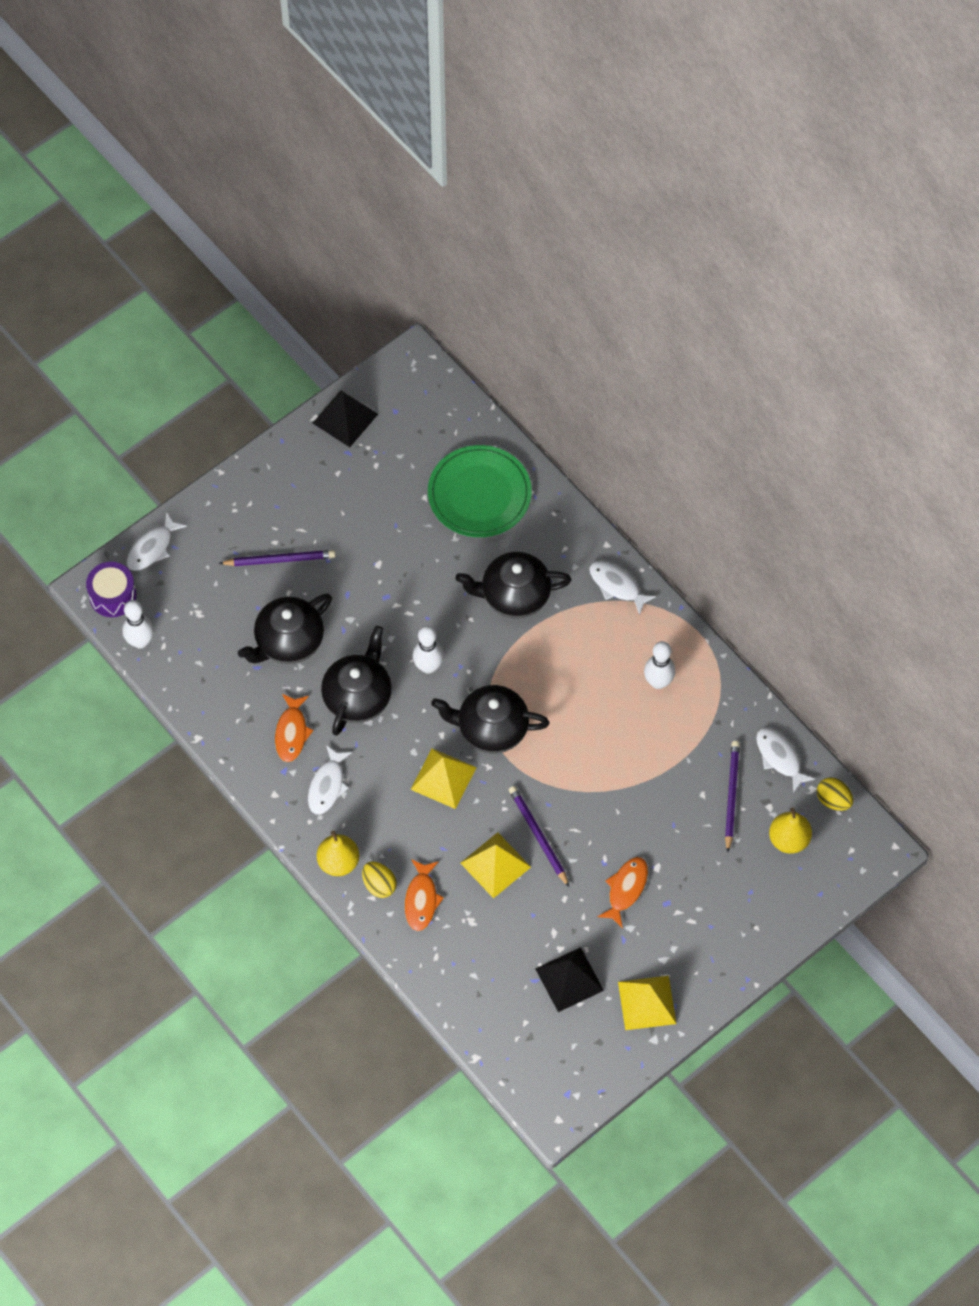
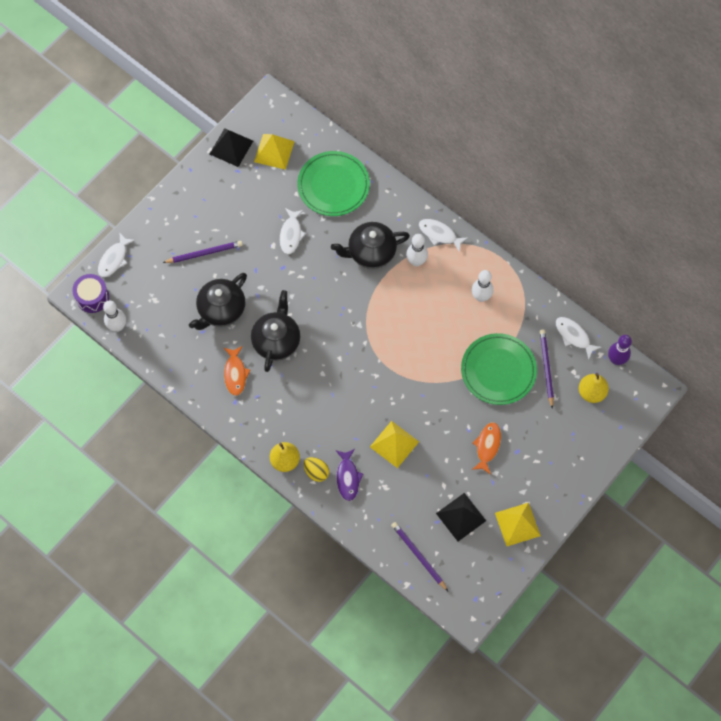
camera: 10 degrees left, 5 degrees up
white fish [308,745,352,815] -> white fish moved to [280,208,306,254]
orange fish [405,859,444,931] -> purple fish [335,449,363,501]
yellow pyramid [411,748,477,809] -> yellow pyramid moved to [254,134,295,170]
white bowling pin [412,626,444,674] -> white bowling pin moved to [406,234,428,266]
black teapot [431,685,550,753] -> none
purple pencil [509,786,569,887] -> purple pencil moved to [391,522,448,591]
yellow egg [817,777,853,811] -> purple bowling pin [608,335,632,365]
none -> green plate [461,333,537,405]

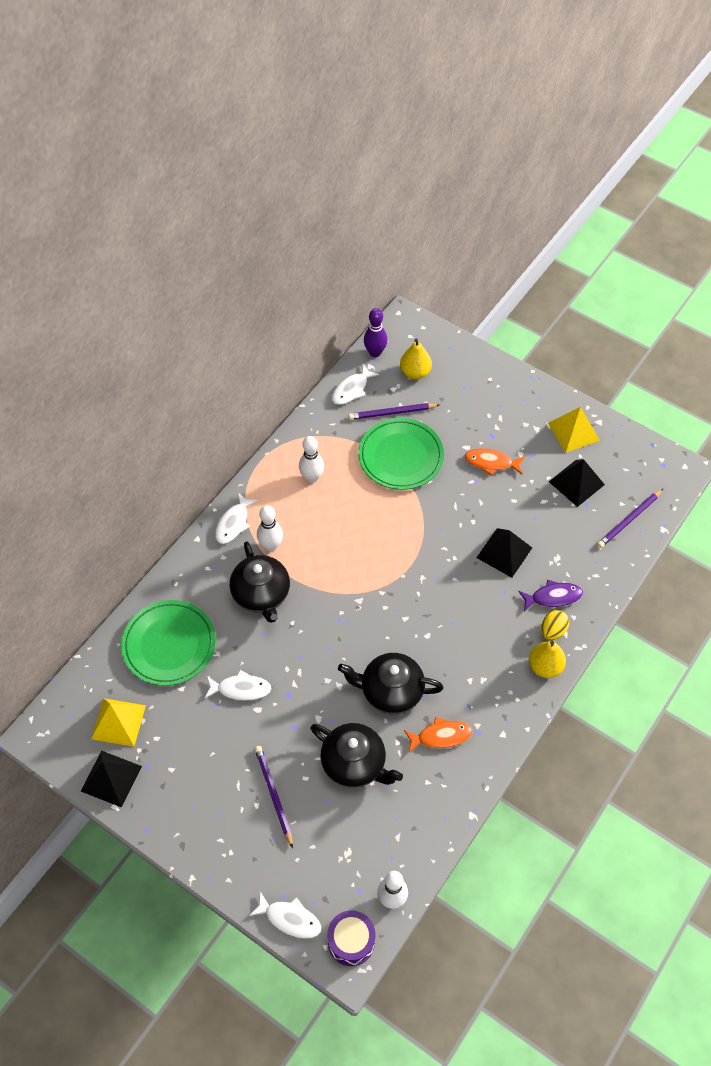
camera: 95 degrees left, 10 degrees down
yellow pyramid [370,421,419,468] -> black pyramid [476,528,532,578]

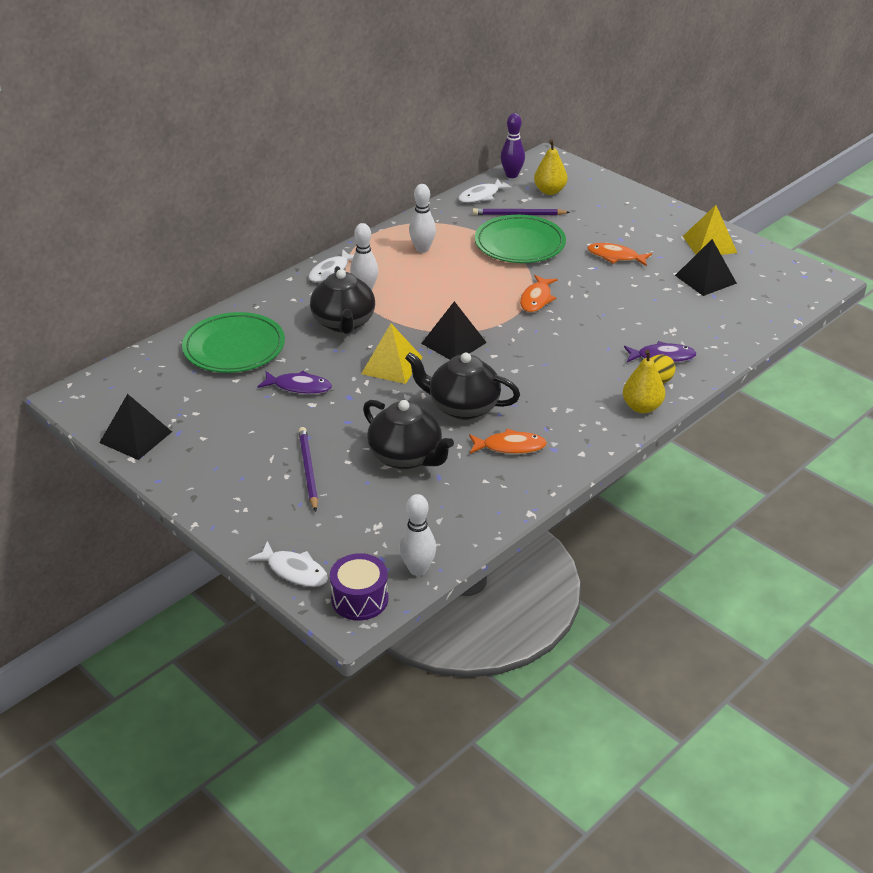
camera: 10 degrees right, 20 degrees down
yellow pyramid [91,698,146,747] -> yellow pyramid moved to [361,324,422,384]
white fish [205,670,272,700] -> purple fish [257,371,332,394]
black pyramid [476,528,532,578] -> black pyramid moved to [421,301,487,360]
purple pencil [597,489,663,548] -> none
none -> orange fish [520,275,558,312]

